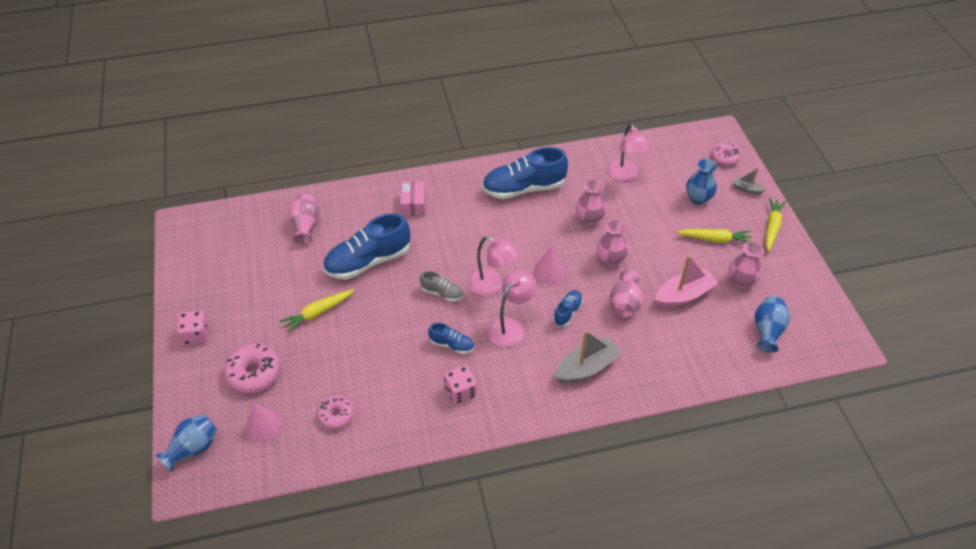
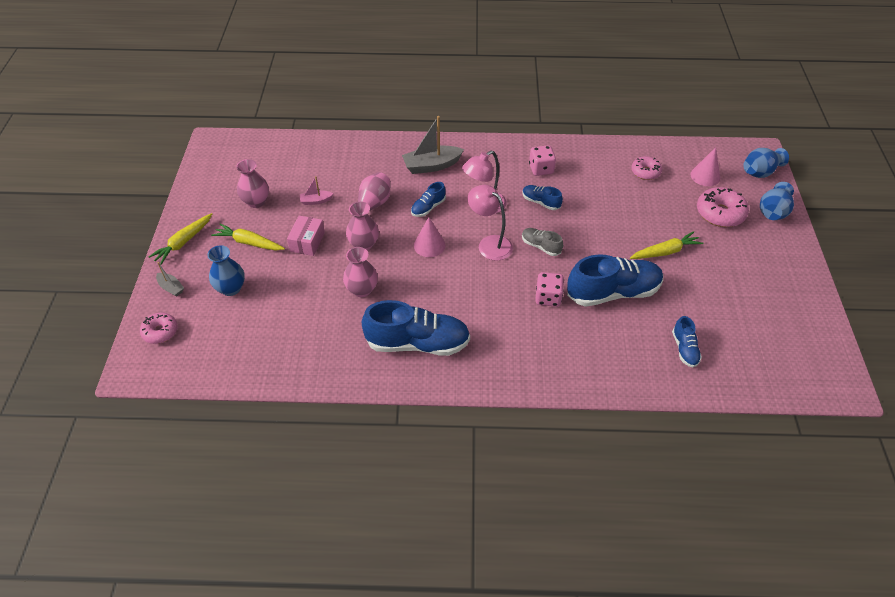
camera: 165 degrees left, 0 degrees up
pink dice [177,311,209,344] -> pink dice moved to [535,272,564,307]
pink vase [289,194,320,244] -> blue shoe [672,316,702,367]
pink box [400,181,426,216] -> pink box moved to [287,216,325,256]
pink lamp [607,123,650,181] -> none
pink boat [655,255,718,307] -> pink boat [300,176,334,205], size x0.52
blue vase [755,297,790,352] -> blue vase moved to [760,182,794,220]

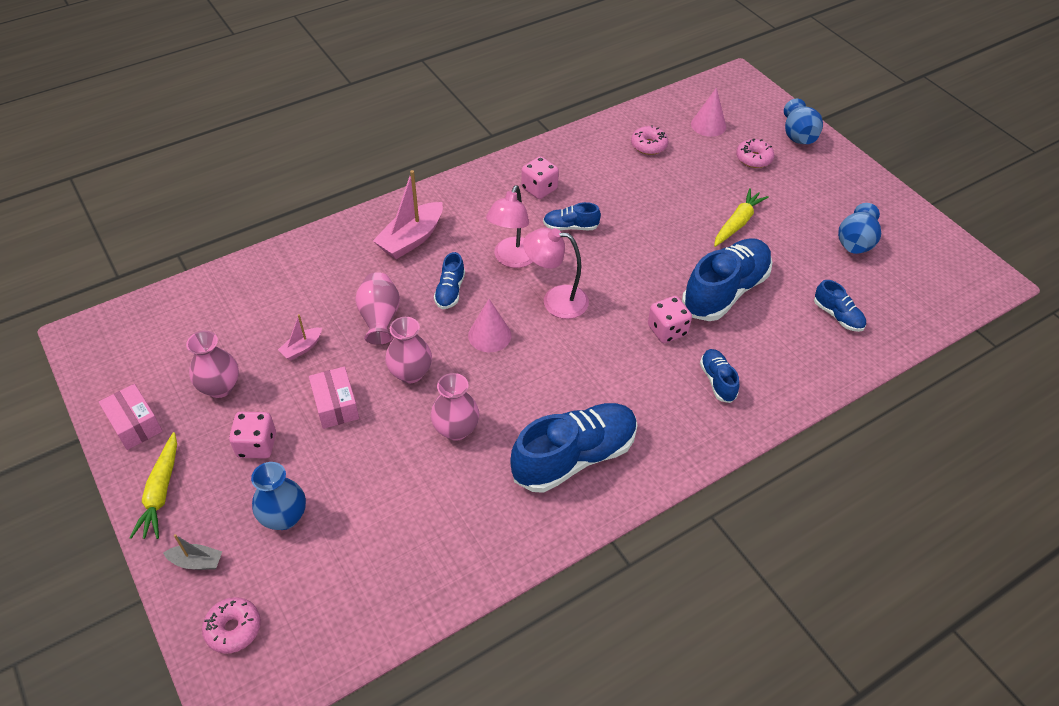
camera: 35 degrees left, 0 degrees up
yellow carrot [211,223,285,250] -> pink dice [229,412,276,459]
grey boat [402,116,464,174] -> pink boat [373,170,443,259]
grey shoe [522,228,563,256] -> none
pink donut [697,187,749,227] -> pink donut [736,139,775,168], size x0.64
blue vase [743,148,789,178] -> blue vase moved to [838,203,881,254]
none -> pink box [99,384,163,450]
none -> blue shoe [700,349,739,403]

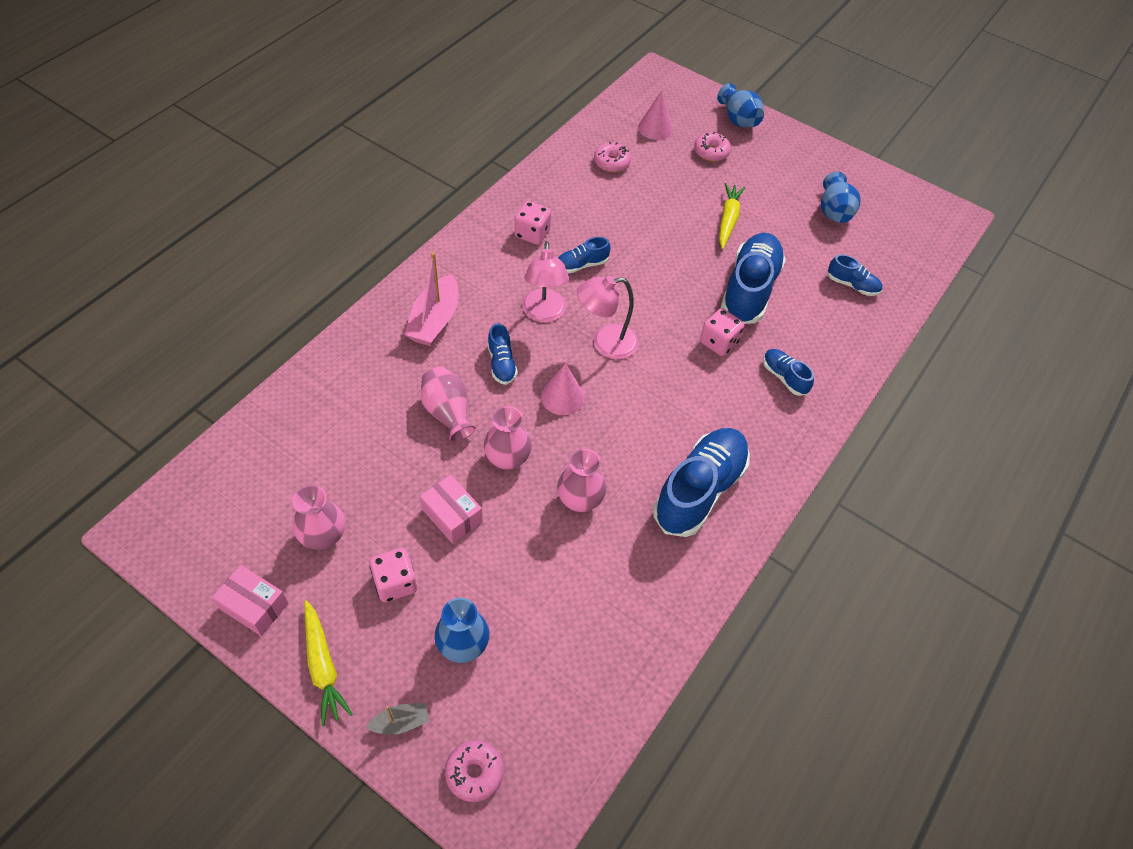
camera: 25 degrees left, 5 degrees up
pink boat [278,314,322,360] -> none

